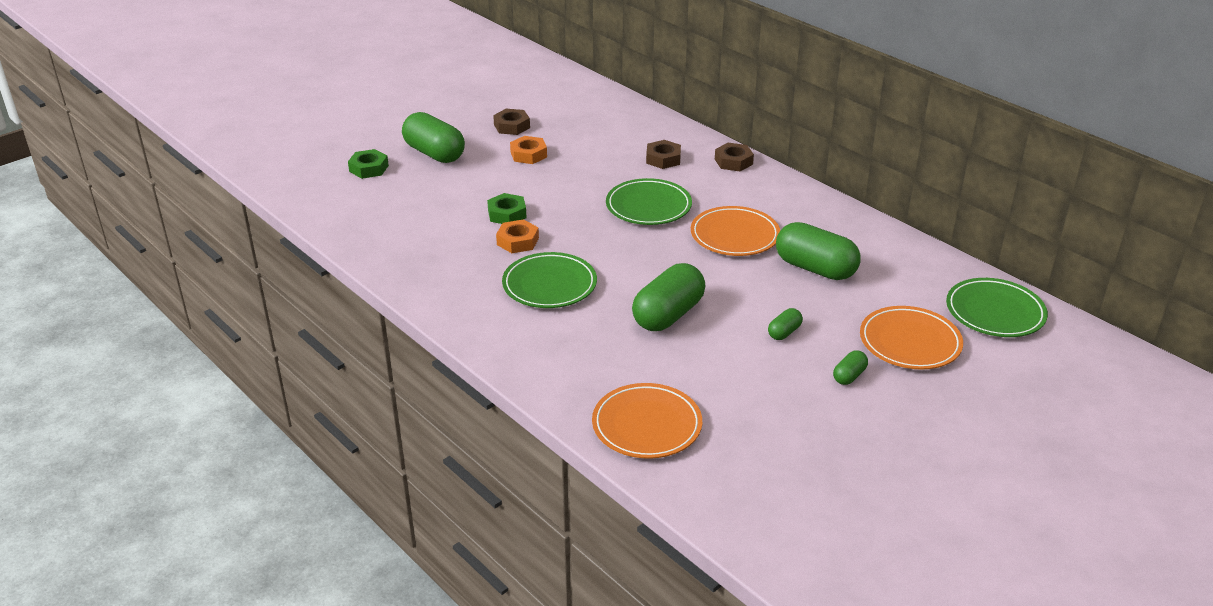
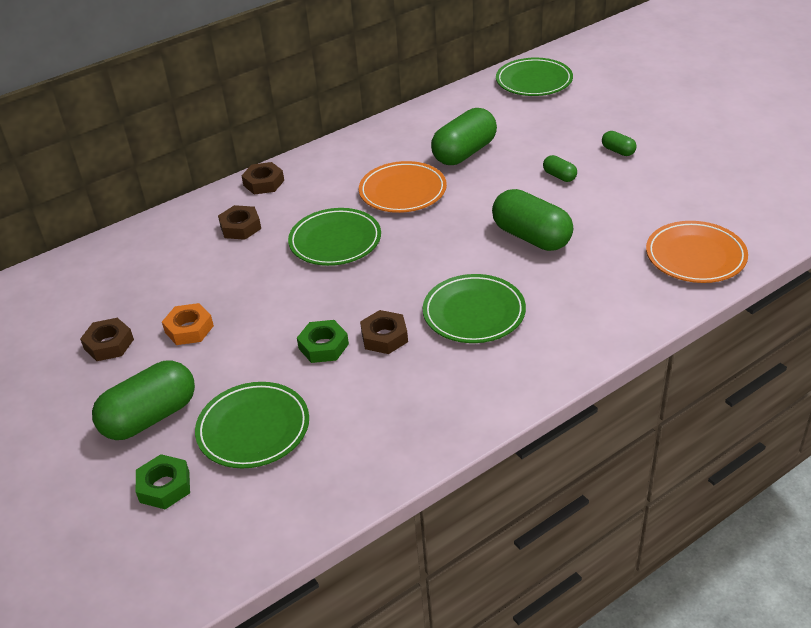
camera: 80 degrees left, 5 degrees up
orange nut [496,219,539,253] -> brown nut [360,310,408,354]
orange plate [860,306,963,370] -> none
none -> green plate [195,382,309,468]

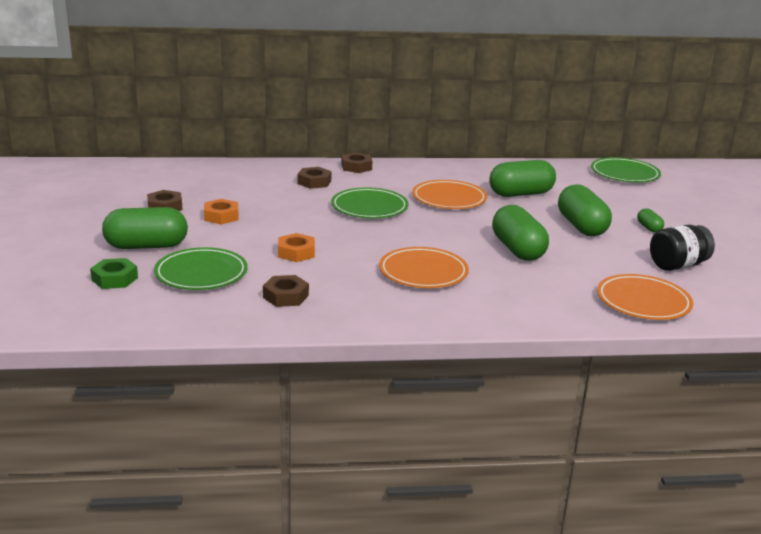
camera: 25 degrees right, 15 degrees down
green nut [297,320,349,363] -> orange nut [278,233,315,262]
brown nut [360,310,408,354] -> brown nut moved to [263,275,309,307]
green plate [423,274,526,343] -> orange plate [379,247,469,288]
green capsule [543,155,577,182] -> green capsule [558,184,612,236], size x2.14
none -> black jar [650,225,715,271]

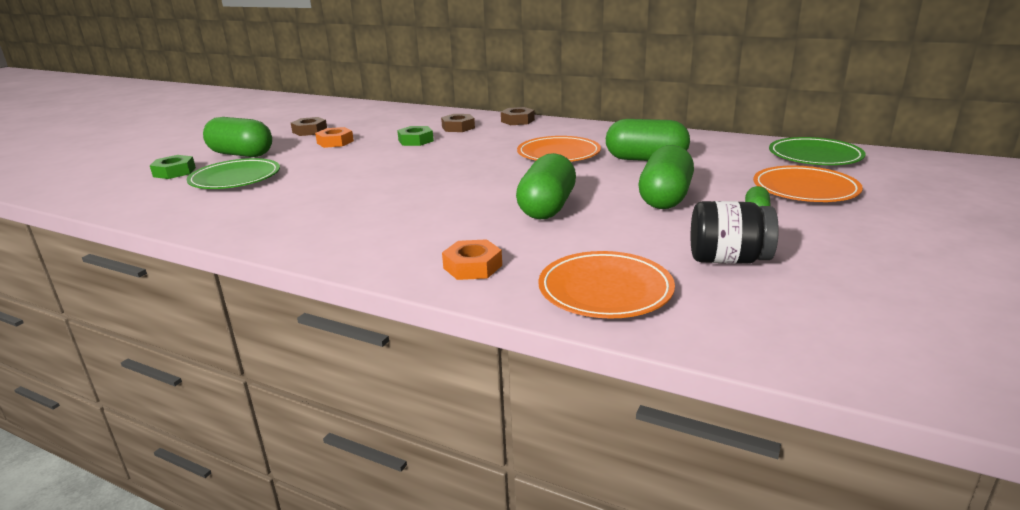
camera: 35 degrees right, 0 degrees up
brown nut [263,275,309,307] -> none
orange nut [278,233,315,262] -> orange nut moved to [442,239,502,280]
green plate [331,187,409,218] -> none
orange plate [379,247,469,288] -> orange plate moved to [753,166,863,202]
none -> green nut [397,126,434,146]

